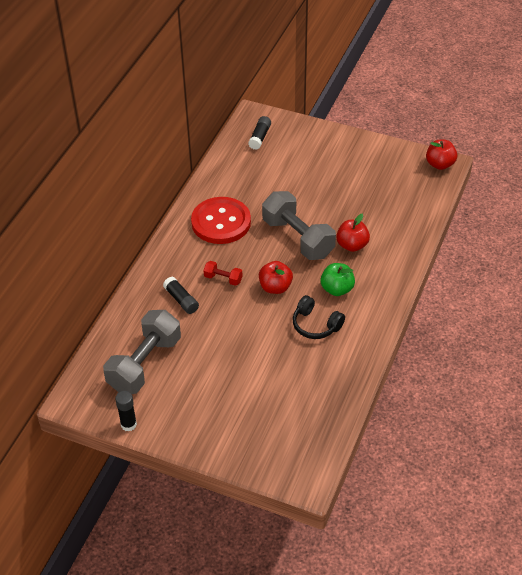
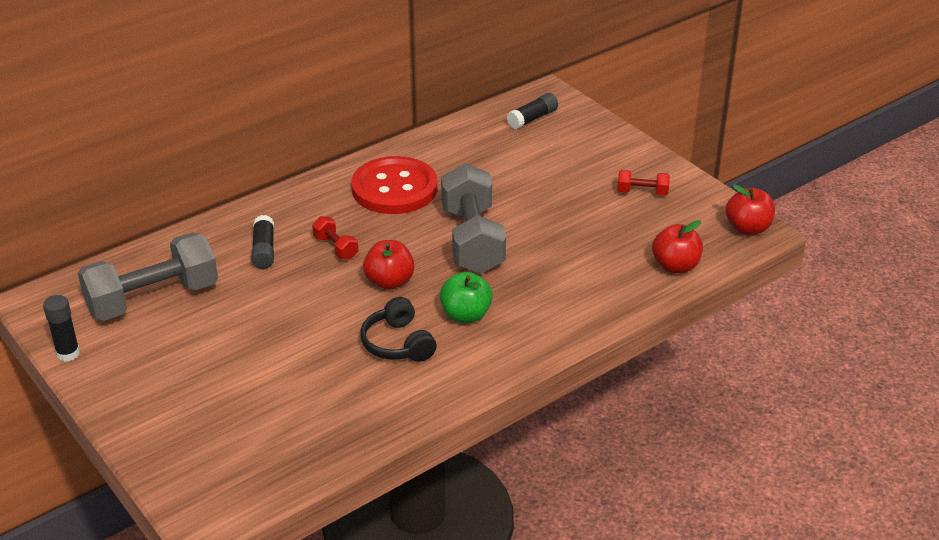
camera: 30 degrees right, 10 degrees down
red apple [336,213,370,252] -> red apple moved to [652,220,703,273]
none -> red dumbbell [617,170,670,196]

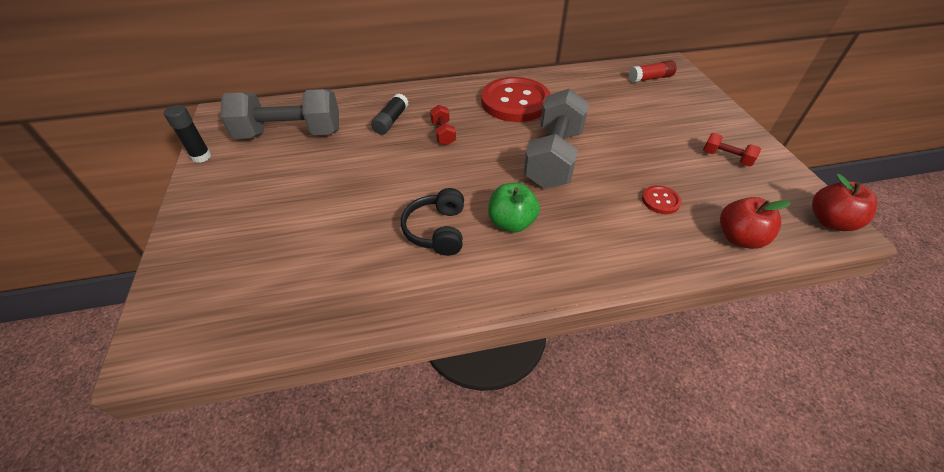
camera: 25 degrees right, 10 degrees up
red apple [363,240,415,290] -> none
black glue stick [507,93,558,129] -> red glue stick [629,60,677,83]
none -> red button [642,185,682,214]

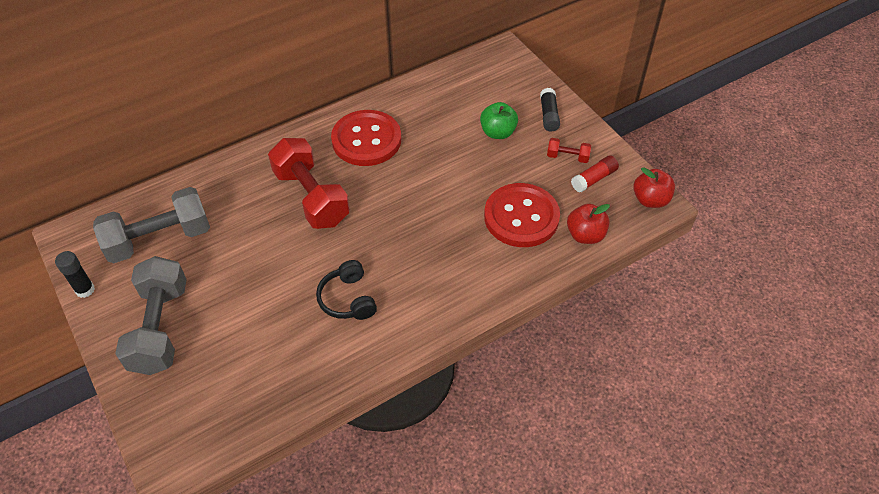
camera: 20 degrees left, 5 degrees up
black glue stick [371,93,408,135] -> black glue stick moved to [540,88,560,131]
red dumbbell [430,105,456,145] -> red dumbbell [268,138,350,229], size x2.25
green apple [488,183,540,233] -> green apple moved to [480,102,518,139]
grey dumbbell [523,88,589,189] -> grey dumbbell moved to [115,256,187,375]
red glue stick [629,60,677,83] -> red glue stick moved to [571,155,619,193]
red button [642,185,682,214] -> red button [484,183,560,247], size x2.37

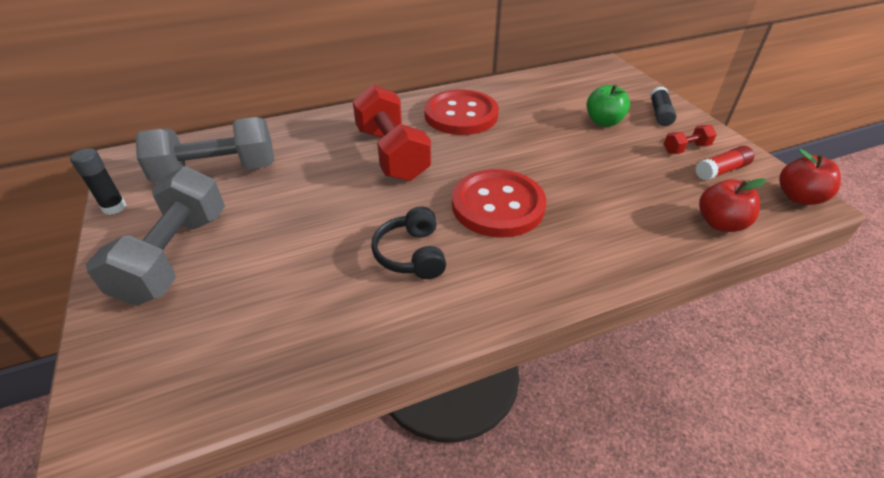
camera: 10 degrees right, 10 degrees down
red button [484,183,560,247] -> red button moved to [452,169,546,238]
red dumbbell [547,138,591,163] -> red dumbbell turned 45 degrees counterclockwise [664,125,717,154]

